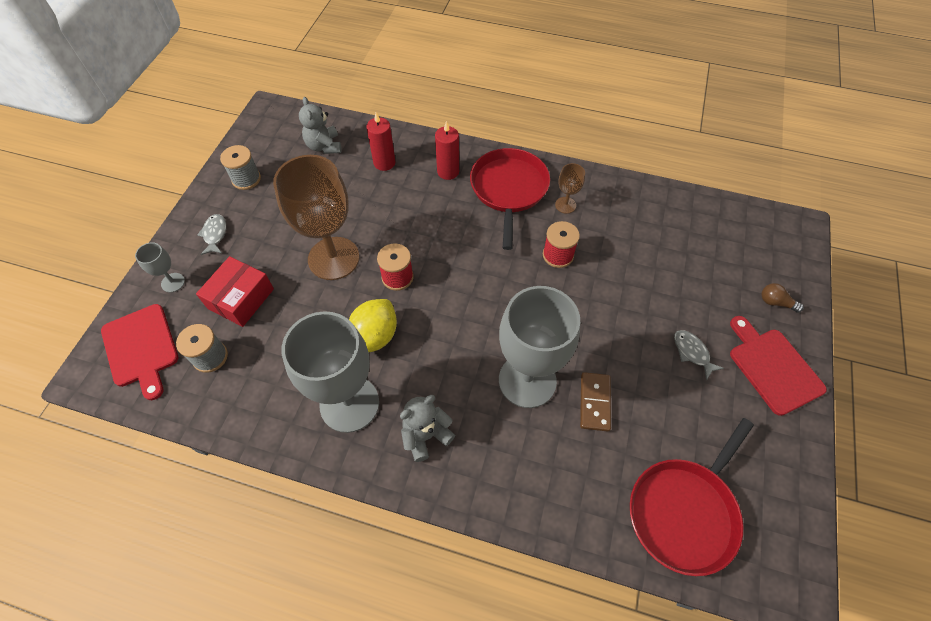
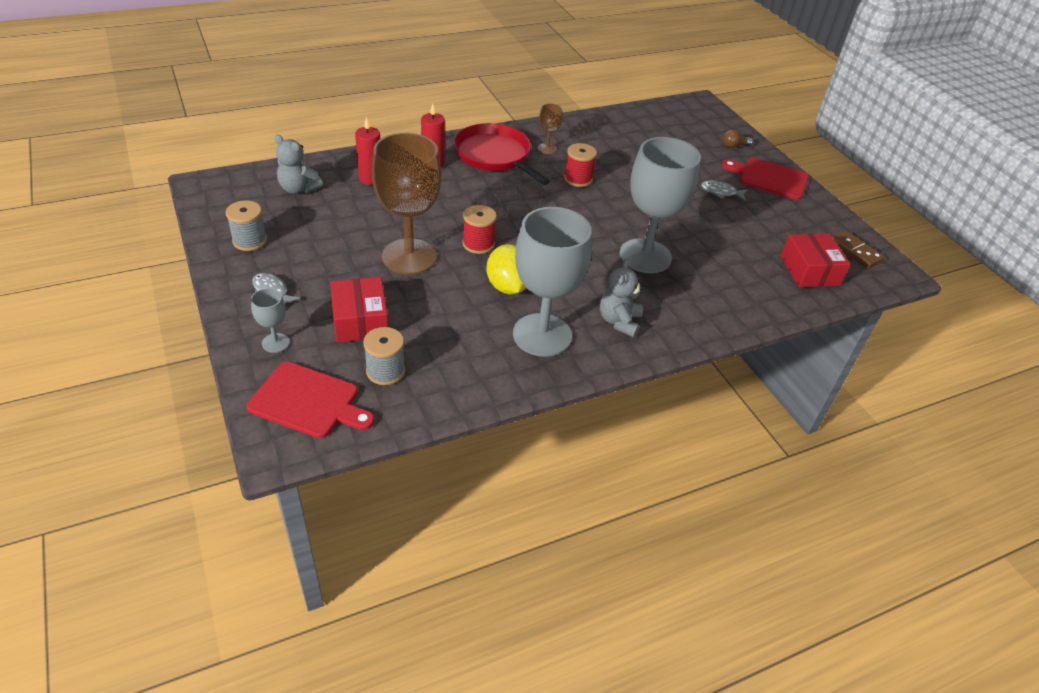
camera: 45 degrees left, 15 degrees down
brown domino [580,372,611,431] -> brown domino moved to [833,231,885,268]
red pan [630,418,754,576] -> red box [781,233,851,287]

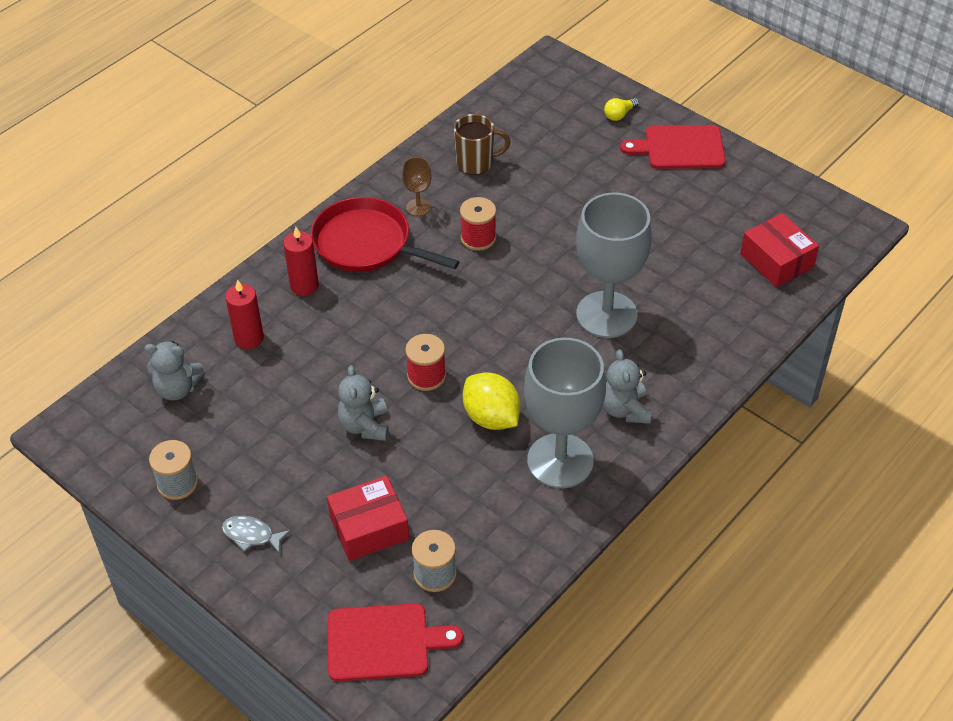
camera: 20 degrees left, 5 degrees up
grey goblet [251,288,290,353] -> none
red box [330,277,388,343] -> red box turned 75 degrees counterclockwise [327,476,409,561]
brown goblet [372,133,441,275] -> grey teddy bear [338,365,389,441]
grey fish [701,180,748,201] -> none
brown light bulb [722,129,753,148] -> yellow light bulb [604,98,639,121]
brown domino [833,231,885,268] -> none
none -> brown mug [454,114,510,175]

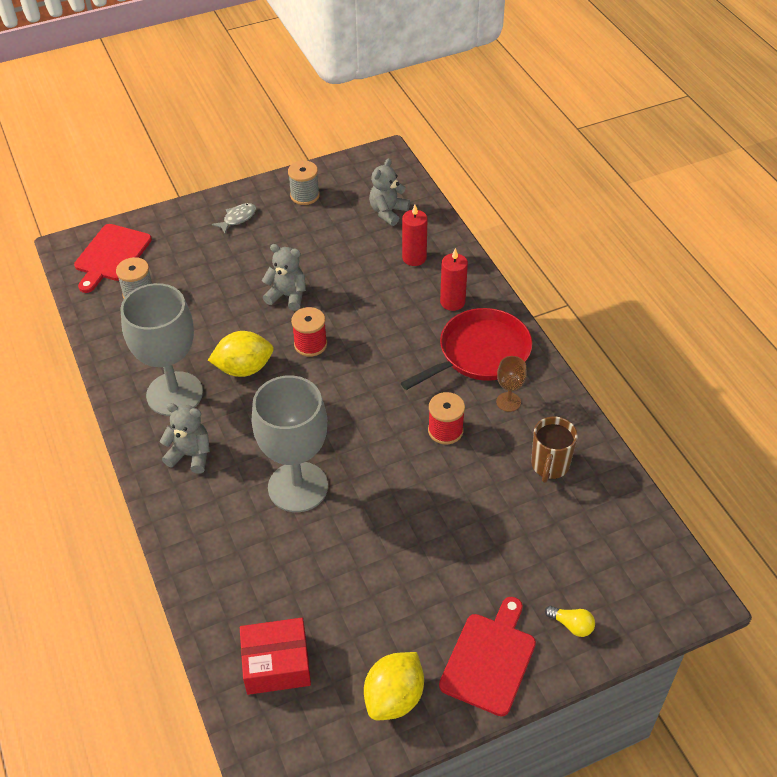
camera: 115 degrees right, 0 degrees up
red box [327,476,409,561] -> none
yellow light bulb [604,98,639,121] -> yellow light bulb turned 135 degrees clockwise [545,606,595,637]
none -> yellow lemon [364,652,424,720]

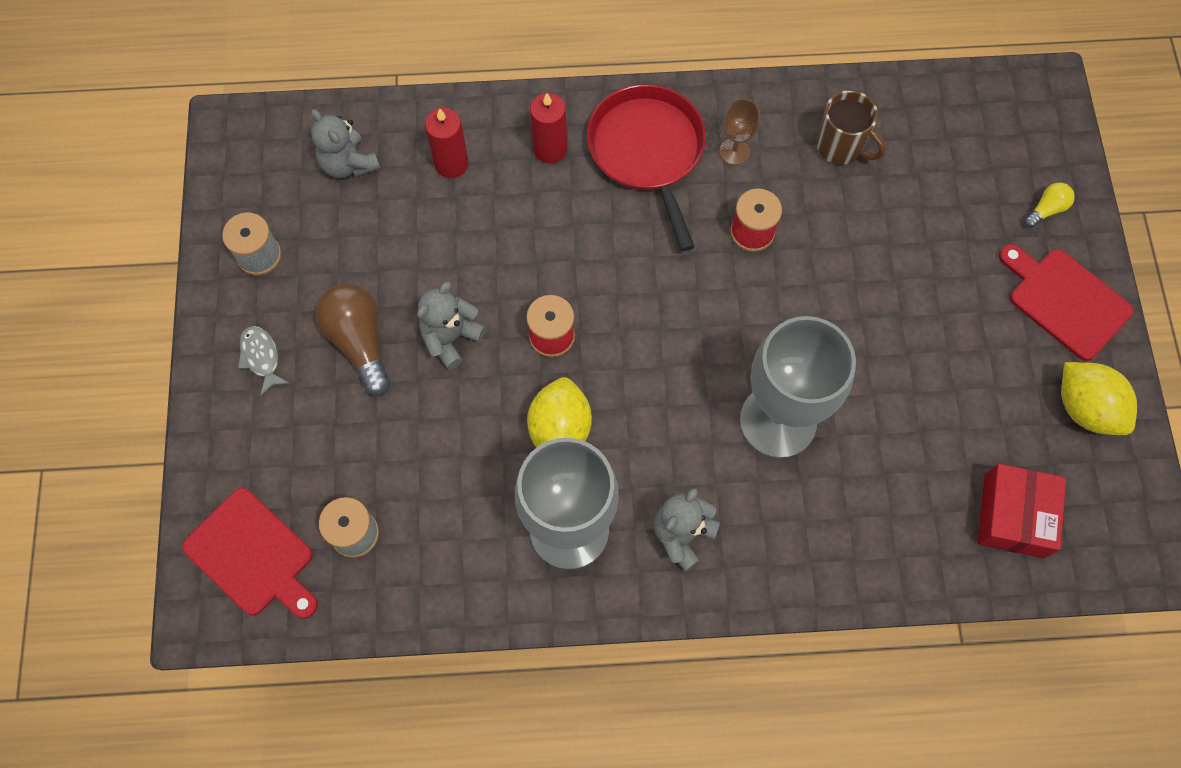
camera: 70 degrees left, 20 degrees up
none -> brown light bulb [315,284,391,396]

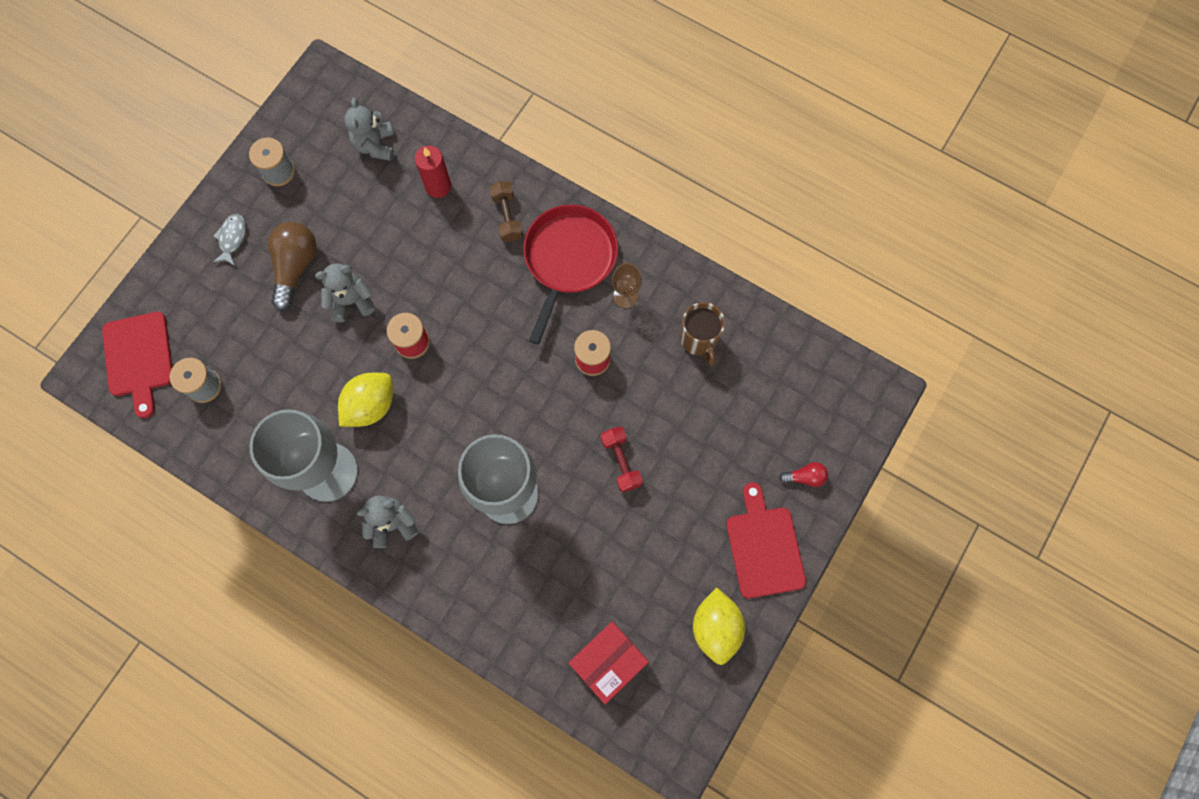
camera: 35 degrees right, 5 degrees up
red candle [530,93,567,164] -> brown dumbbell [490,181,523,242]
yellow light bulb [1024,183,1075,228] -> red light bulb [779,462,828,487]
none -> red dumbbell [601,427,643,492]

